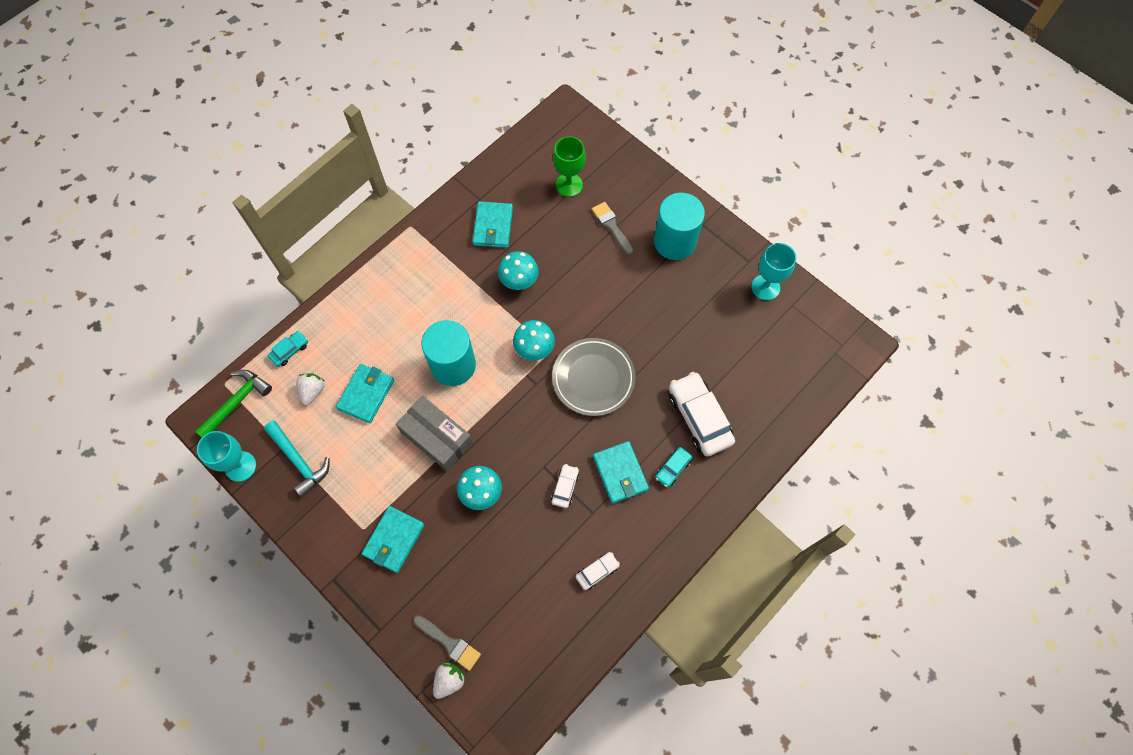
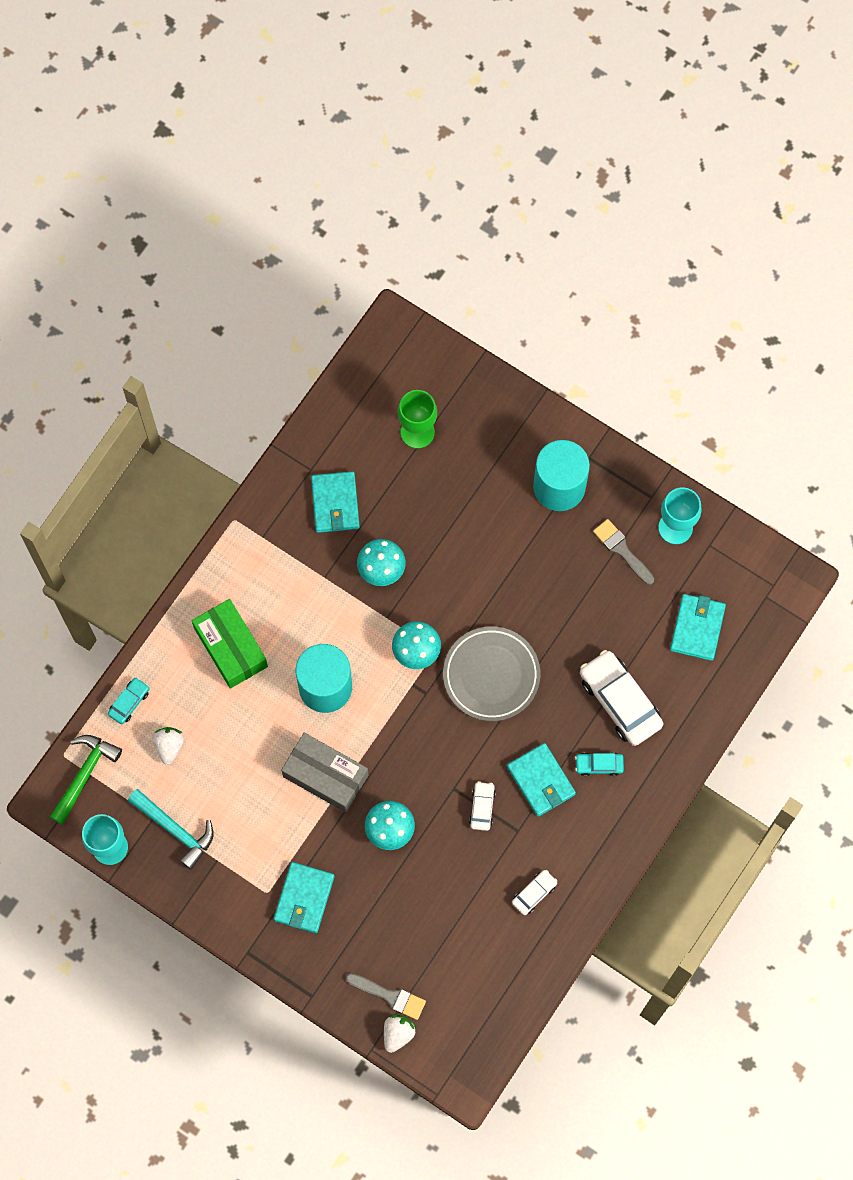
camera: 10 degrees left, 5 degrees up
turquoise wallet [336,364,394,423] -> turquoise wallet moved to [670,594,726,661]
grey brush [592,202,633,255] -> grey brush moved to [593,519,654,585]
turquoise car [655,447,692,487] -> turquoise car turned 60 degrees clockwise [575,753,624,776]
none -> green box [192,599,268,688]

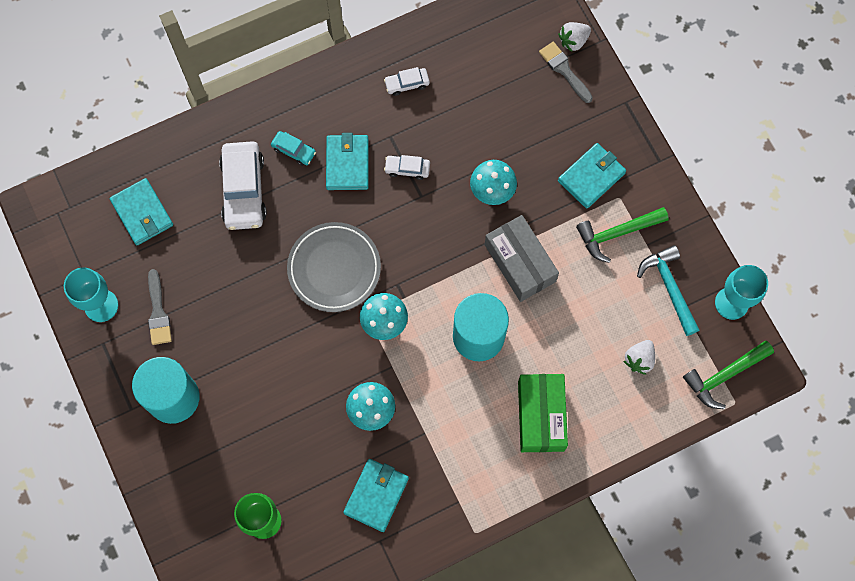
camera: 150 degrees left, 0 degrees up
turquoise car [108,677,150,724] -> none
white car [469,781,496,831] -> white car turned 60 degrees clockwise [384,155,430,180]
turquoise wallet [670,594,726,661] -> turquoise wallet turned 75 degrees counterclockwise [110,178,173,245]
none -> green hammer [576,207,669,263]

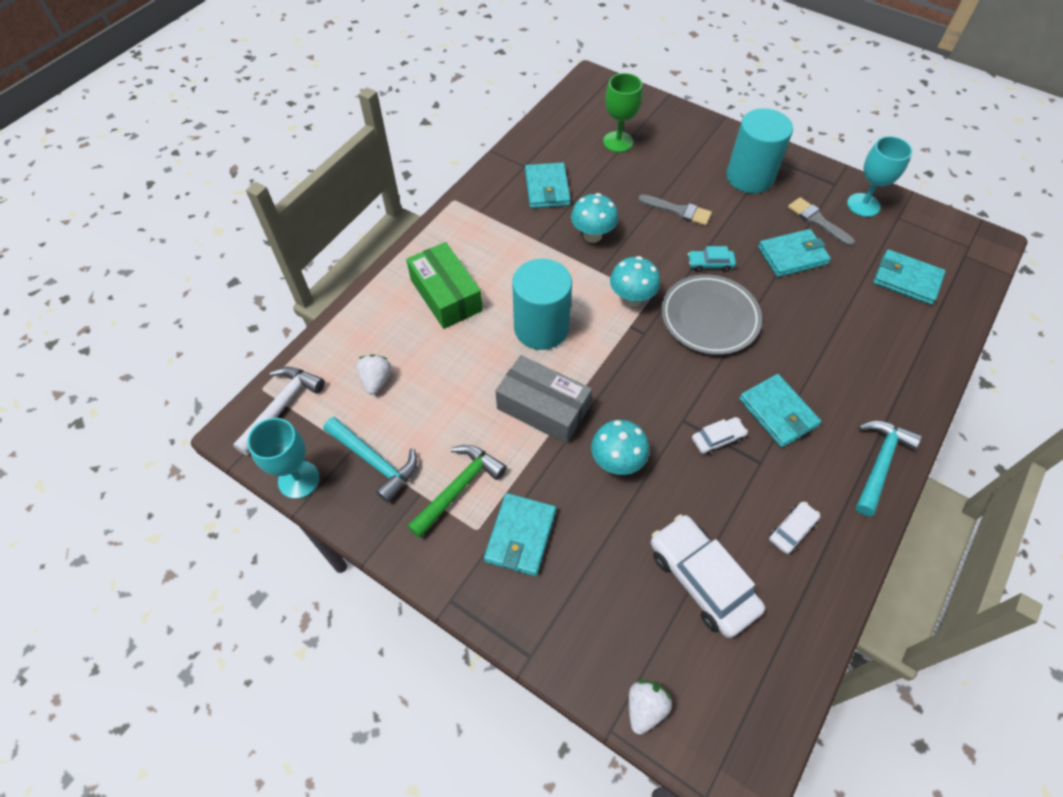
camera: 150 degrees right, 15 degrees down
white car [219,141,267,230] -> white car moved to [651,514,765,638]
turquoise car [271,131,316,166] -> turquoise car moved to [688,246,736,272]
grey brush [539,42,593,103] -> grey brush moved to [638,194,712,226]
green hammer [683,341,774,409] -> white hammer [233,367,325,455]
none -> turquoise wallet [758,229,831,277]
none -> turquoise hammer [856,421,922,517]

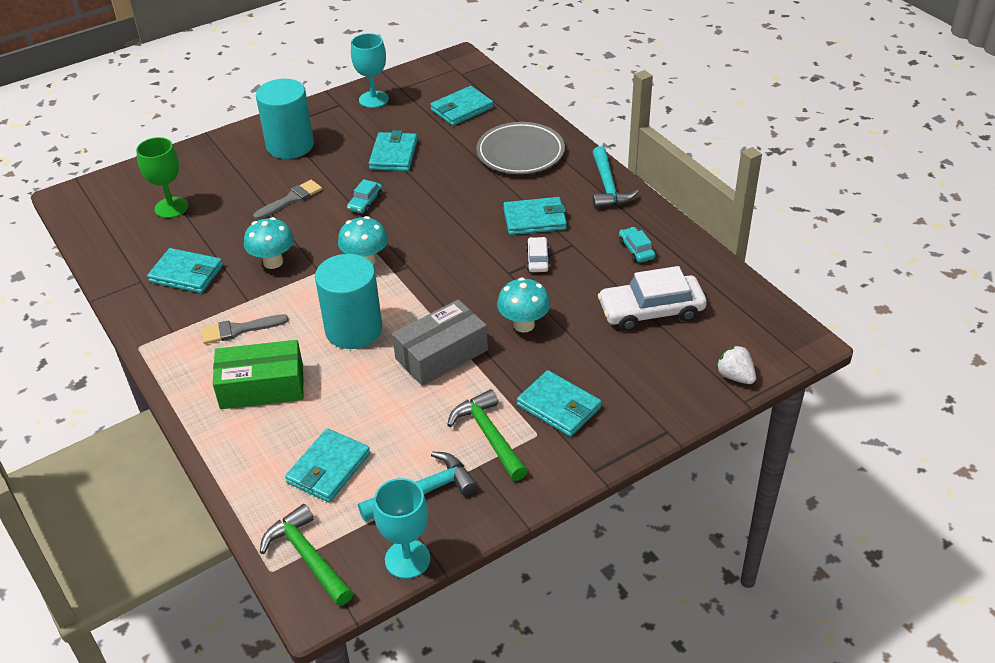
camera: 65 degrees left, 15 degrees down
white hammer [233,367,325,455] -> green hammer [260,504,353,606]
white strawberry [357,354,391,395] -> turquoise wallet [285,428,370,502]
grey plate [661,274,762,355] -> grey plate moved to [476,122,565,174]
white car [769,502,820,554] -> turquoise car [619,227,655,263]
grey brush [788,197,855,246] -> grey brush moved to [201,314,289,344]
turquoise hammer [856,421,922,517] -> turquoise hammer turned 150 degrees counterclockwise [592,146,639,208]

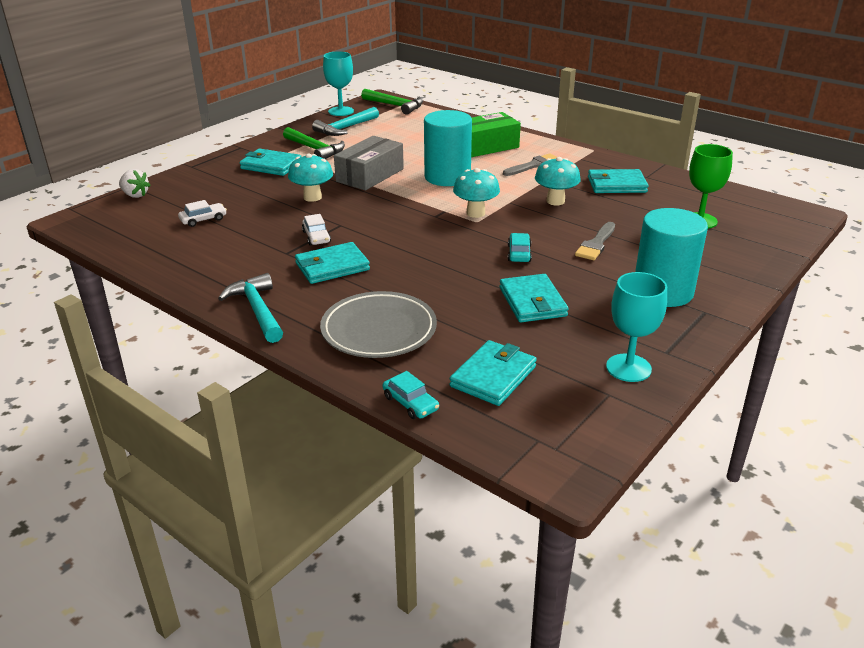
camera: 160 degrees right, 10 degrees down
turquoise wallet [285,428,370,502] -> none
white car [598,266,707,331] -> white car [178,200,227,227], size x0.49
turquoise car [619,227,655,263] -> turquoise car moved to [383,371,439,419]

